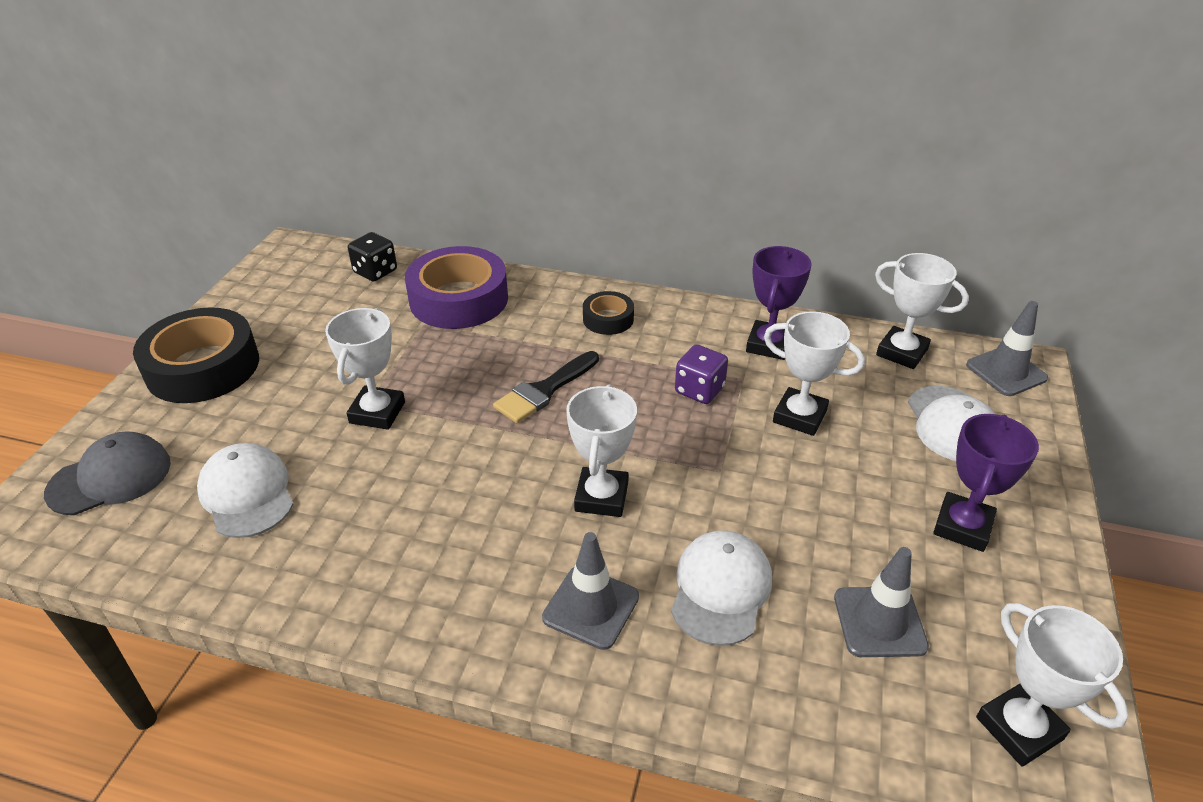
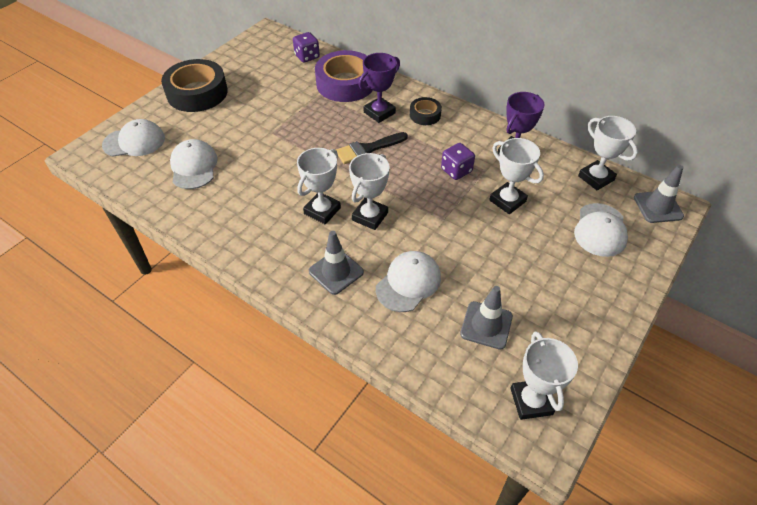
camera: 20 degrees right, 10 degrees up
grey cap [44,431,171,515] -> white cap [102,119,165,157]
white trophy [325,308,405,430] -> white trophy moved to [297,148,341,224]
black dice [348,232,397,282] -> purple dice [293,32,320,63]
purple trophy [933,414,1039,552] -> purple trophy moved to [358,53,400,123]

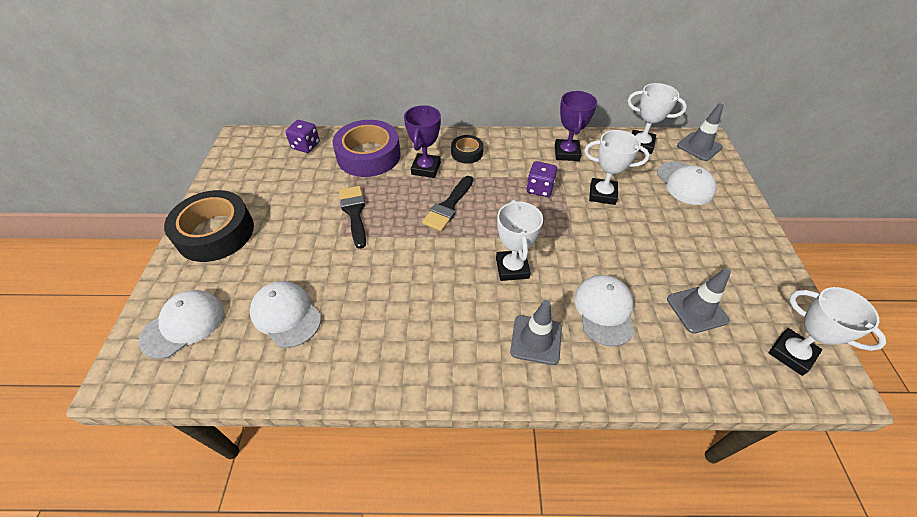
camera: 35 degrees left, 0 degrees up
white trophy [297,148,341,224] -> none
none -> black brush [339,186,366,249]

